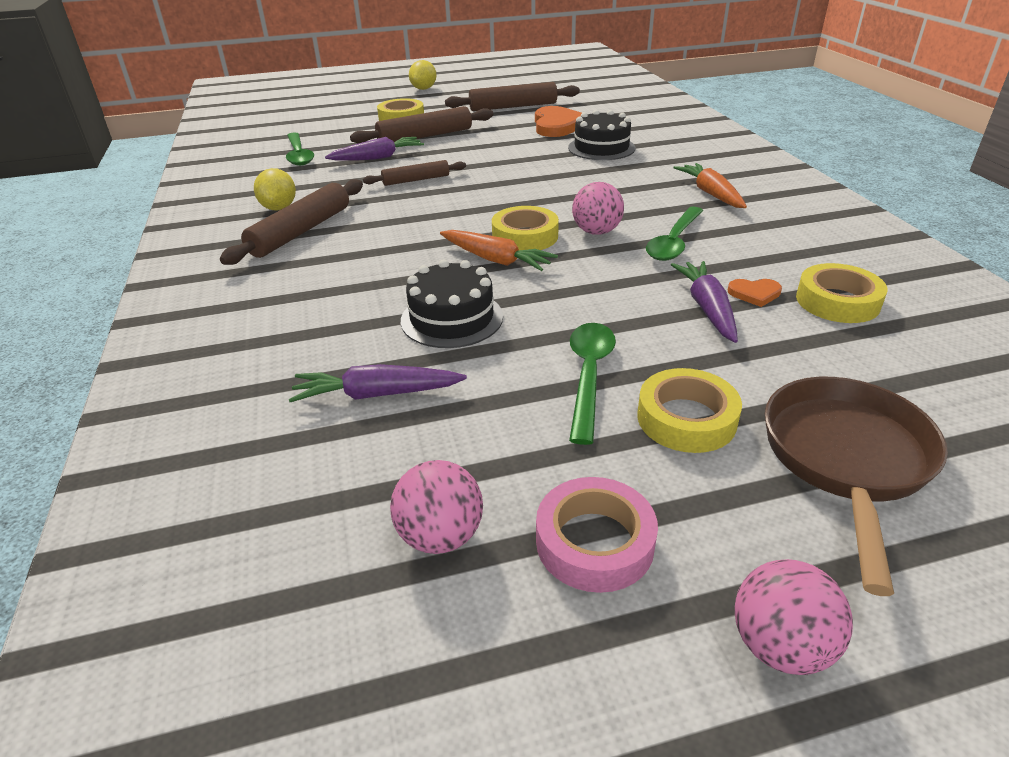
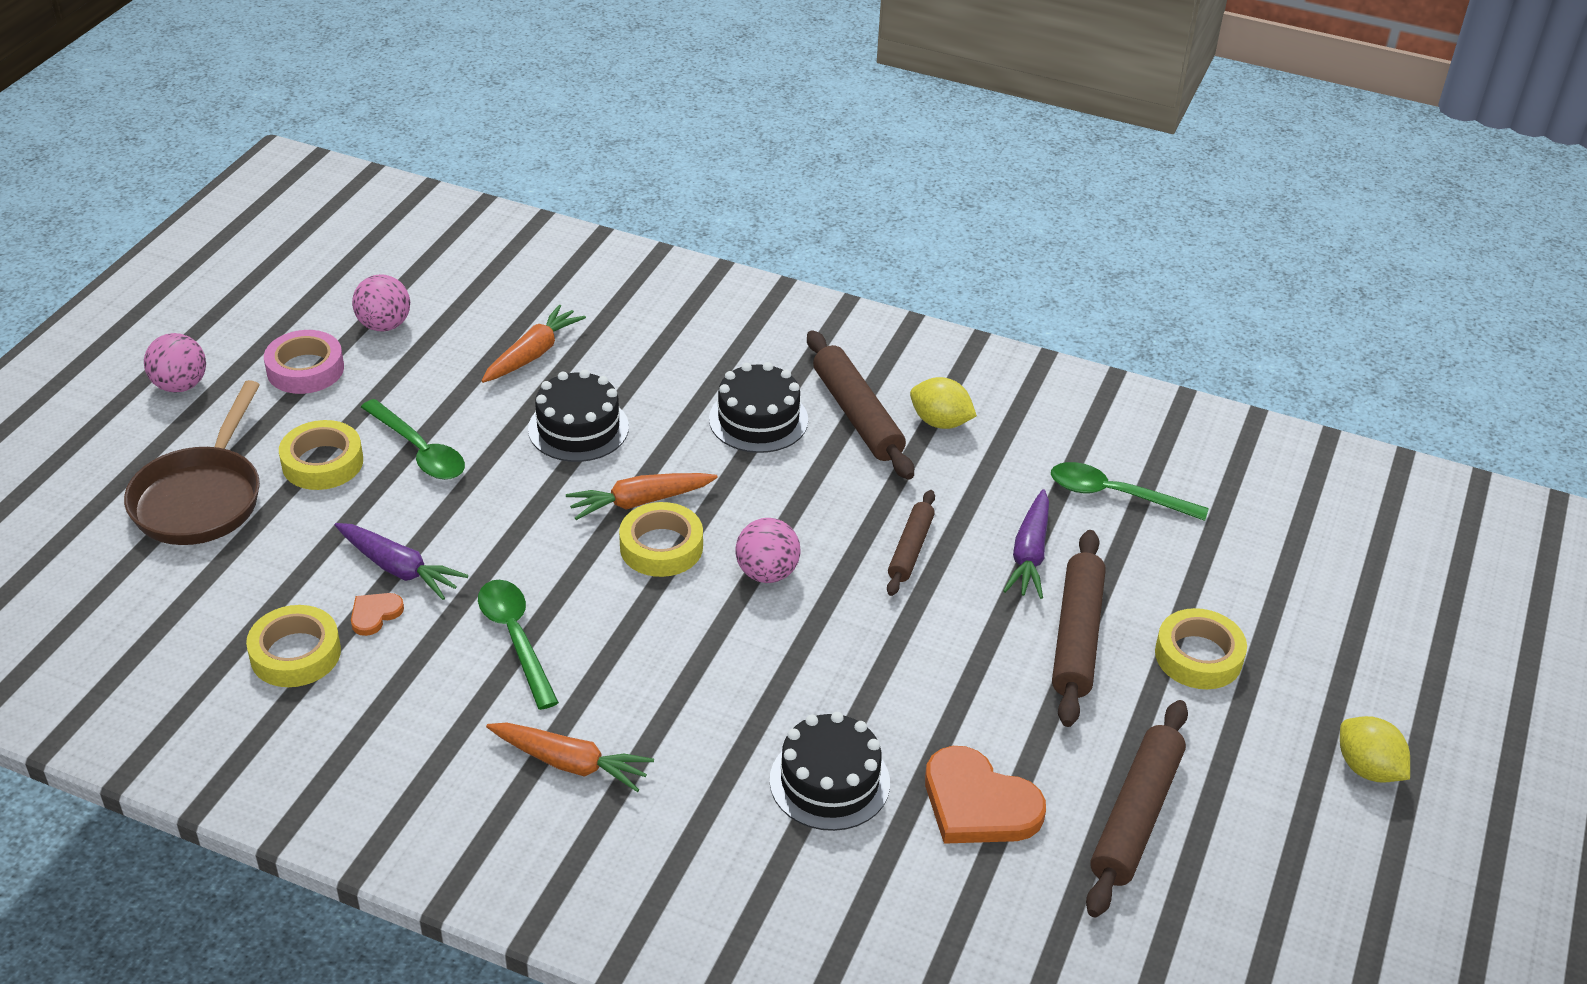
camera: 125 degrees right, 5 degrees up
purple carrot [289,364,467,402] -> orange carrot [482,305,586,383]
pink ball [572,182,624,235] -> pink ball moved to [735,518,801,583]
brown pan [765,377,948,596] -> brown pan turned 45 degrees clockwise [124,380,260,545]
none -> black cake [709,362,808,453]

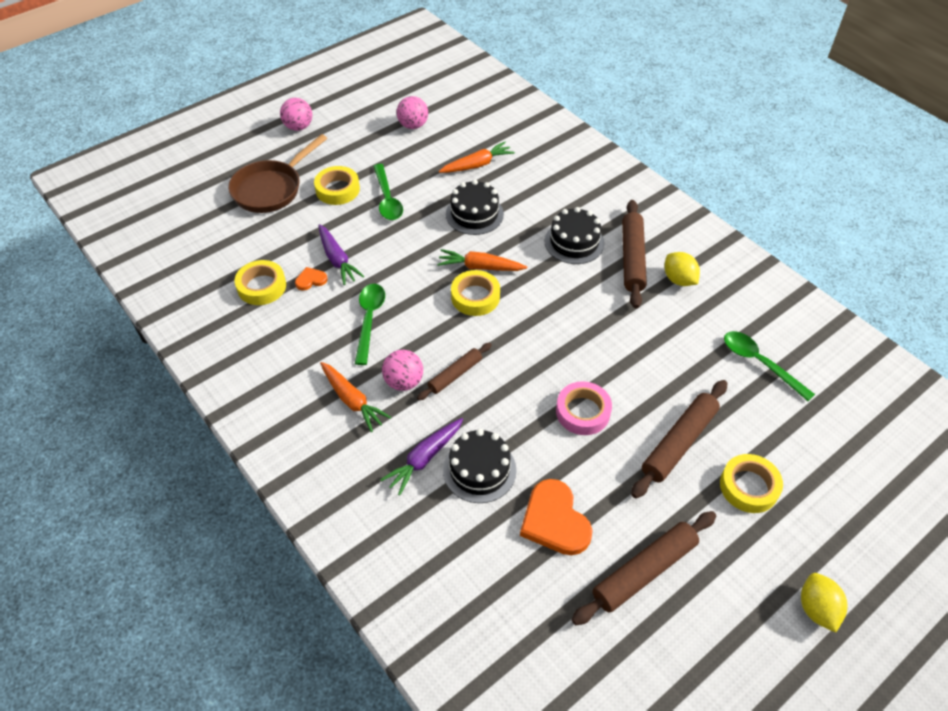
camera: 30 degrees right, 10 degrees up
pink tape [264,330,344,394] -> pink tape moved to [556,381,612,435]
pink ball [735,518,801,583] -> pink ball moved to [382,350,423,391]
brown rolling pin [887,490,935,596] -> brown rolling pin moved to [417,343,492,400]
purple carrot [1003,489,1049,599] -> purple carrot moved to [380,418,463,496]

